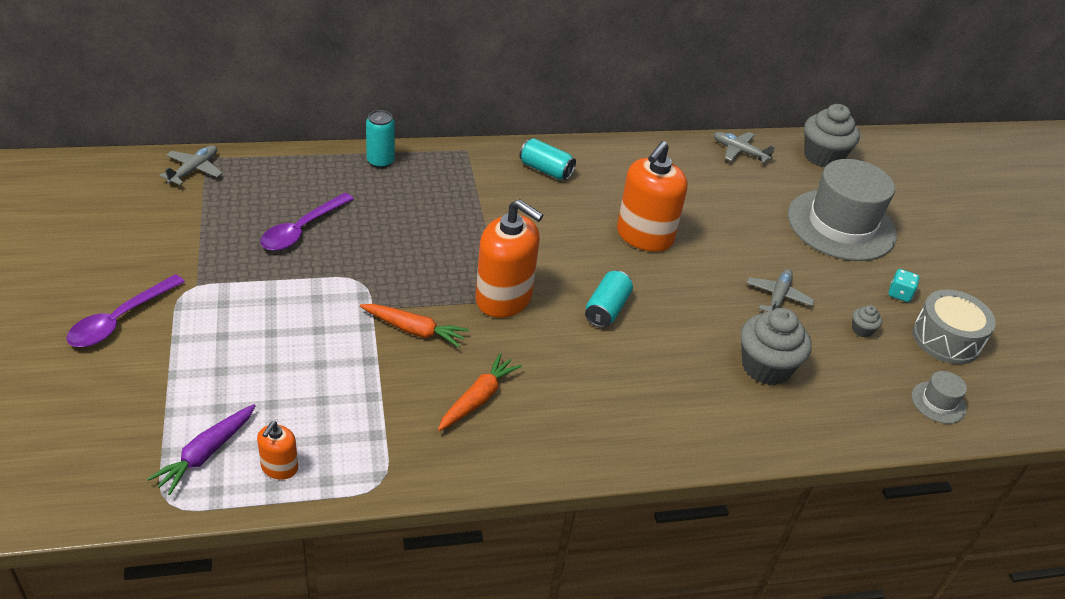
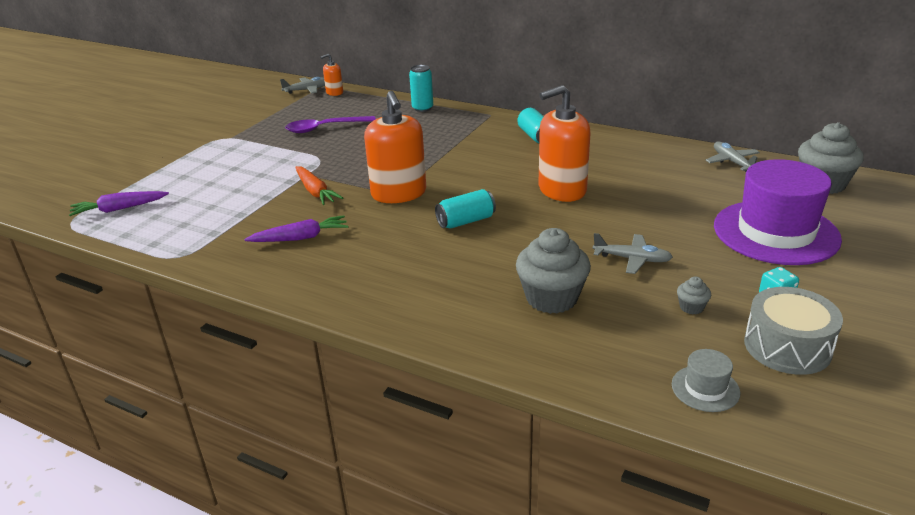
camera: 45 degrees right, 10 degrees down
purple spoon [67,274,185,347] -> none
orange soap dispenser [257,421,298,480] -> orange soap dispenser moved to [320,54,343,96]
orange carrot [438,353,522,431] -> purple carrot [244,215,348,242]
grey plane [747,269,814,311] -> grey plane turned 45 degrees clockwise [593,233,673,274]
grey hat [788,159,897,261] -> purple hat [714,159,842,265]

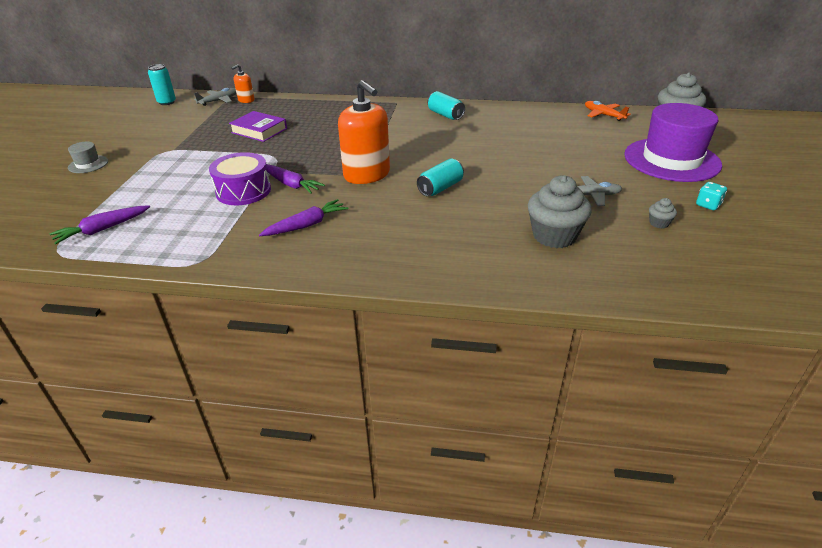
camera: 20 degrees left, 5 degrees up
purple spoon [285,116,376,133] -> purple book [229,111,287,142]
orange carrot [295,166,343,205] -> purple carrot [266,164,325,194]
turquoise can [409,65,433,112] -> turquoise can moved to [148,64,176,105]
orange soap dispenser [538,85,591,202] -> none
grey hat [672,349,740,412] -> grey hat moved to [68,142,108,173]
grey plane [706,142,760,172] -> orange plane [585,101,631,121]
grey drum [744,287,843,375] -> none
none -> purple drum [209,152,271,205]

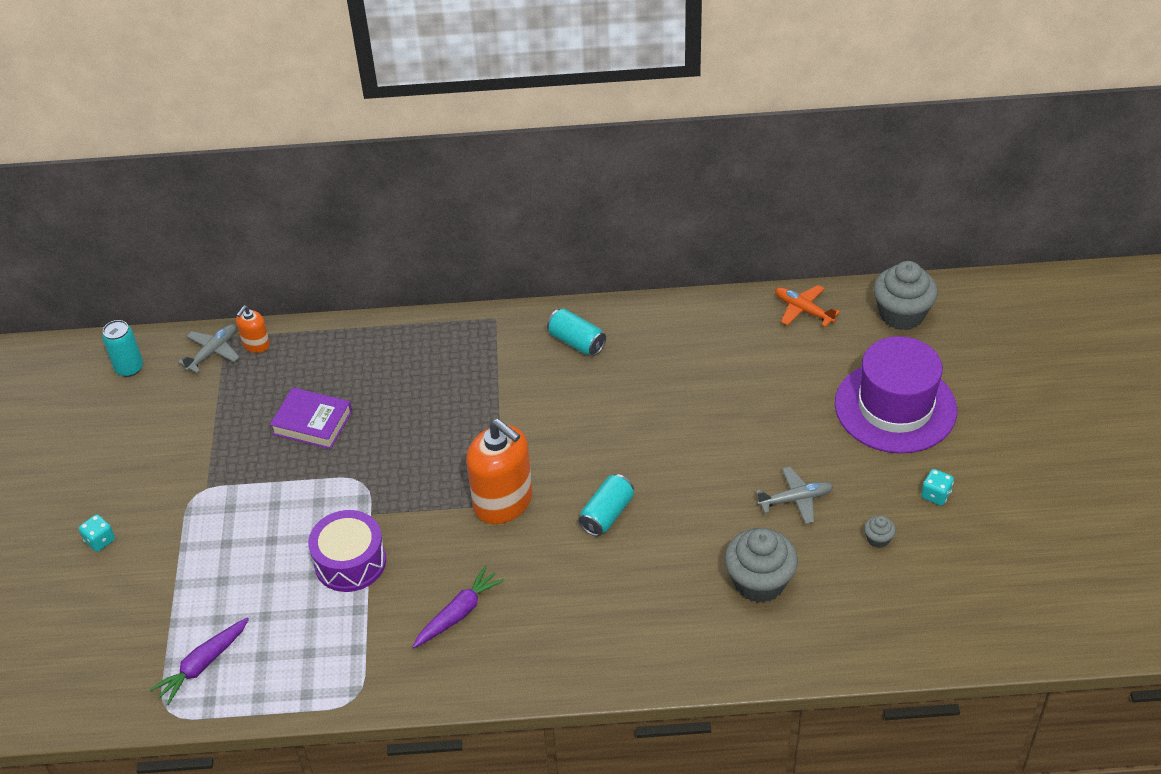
camera: 10 degrees left, 10 degrees up
grey hat [68,142,108,173] -> turquoise dice [79,514,115,552]
purple carrot [266,164,325,194] -> none

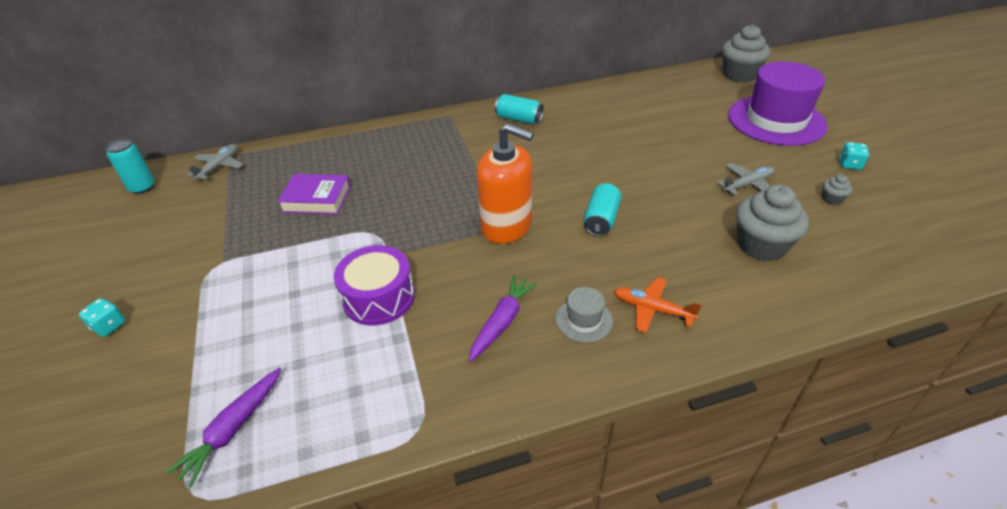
camera: 15 degrees left, 5 degrees down
orange soap dispenser [236,306,270,353] -> none
orange plane [775,285,840,327] -> orange plane moved to [614,277,701,333]
none -> grey hat [556,287,613,343]

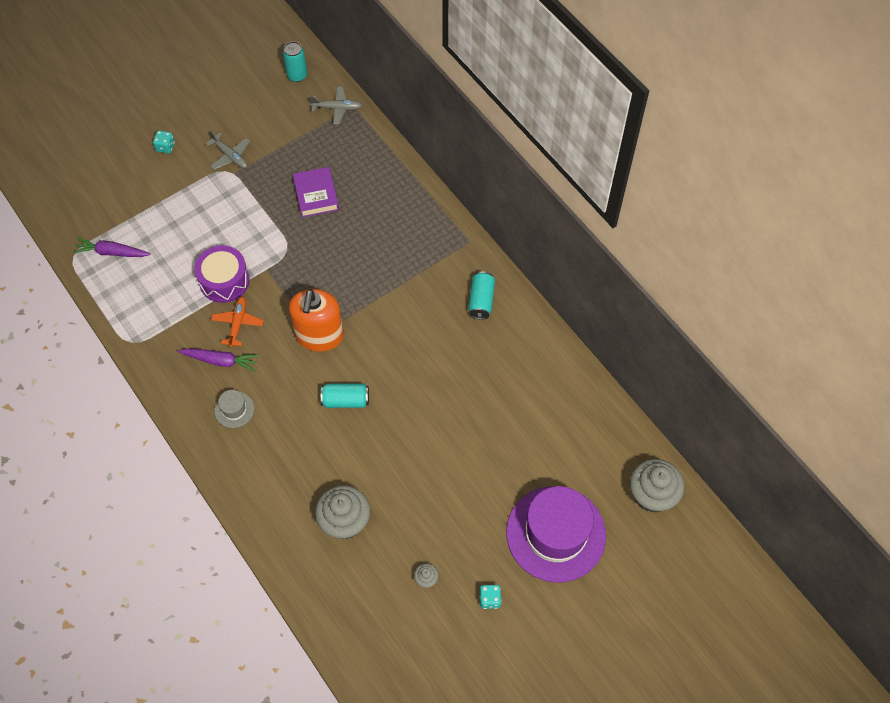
camera: 70 degrees right, 20 degrees up
orange plane [614,277,701,333] -> orange plane moved to [211,297,264,347]
grey plane [717,163,775,195] -> grey plane moved to [206,131,250,170]

